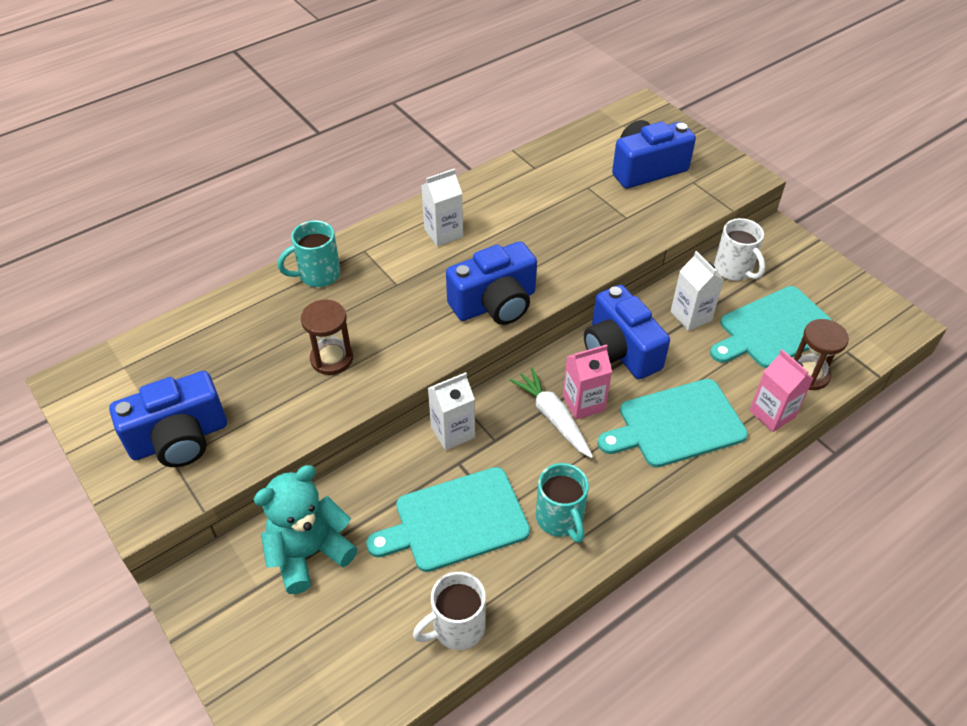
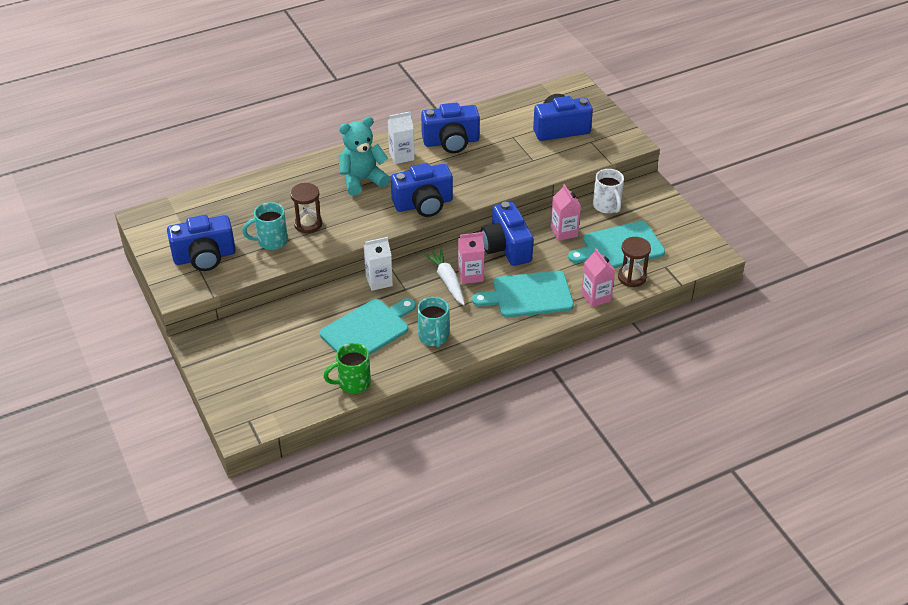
camera: 10 degrees right, 5 degrees down
turquoise teddy bear [254,465,358,594] -> turquoise teddy bear moved to [339,117,390,196]
turquoise mug [278,220,341,287] -> turquoise mug moved to [242,202,288,250]
turquoise cutting board [366,467,530,572] -> turquoise cutting board turned 150 degrees clockwise [320,298,416,355]
white mug [413,572,486,650] -> green mug [323,343,371,394]
white carton [671,251,724,331] -> pink carton [551,184,581,241]
none -> blue camera [421,103,480,153]

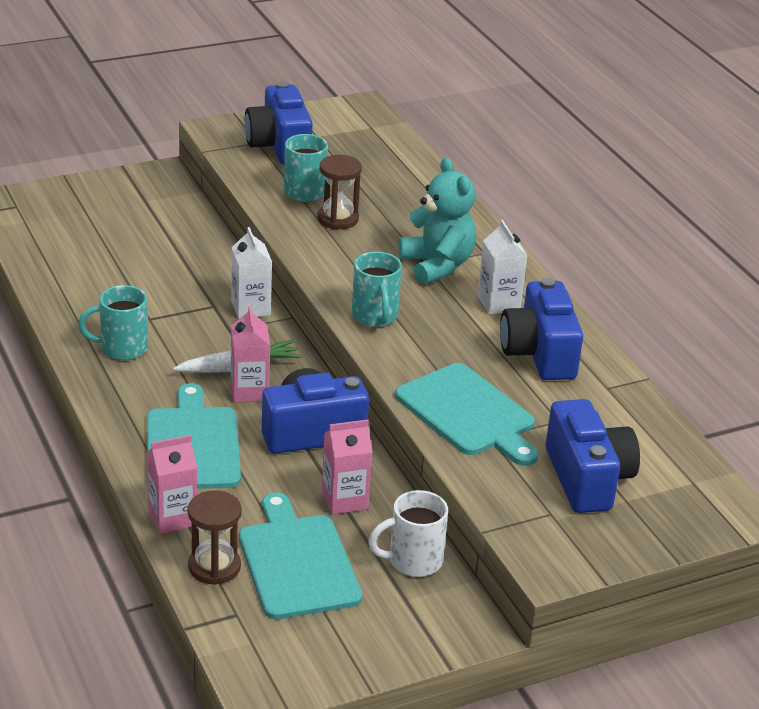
camera: 90 degrees right, 10 degrees down
turquoise cutting board [320,298,416,355] -> turquoise cutting board moved to [395,363,538,466]
green mug [323,343,371,394] -> none
blue camera [391,163,453,217] -> turquoise mug [352,252,402,327]

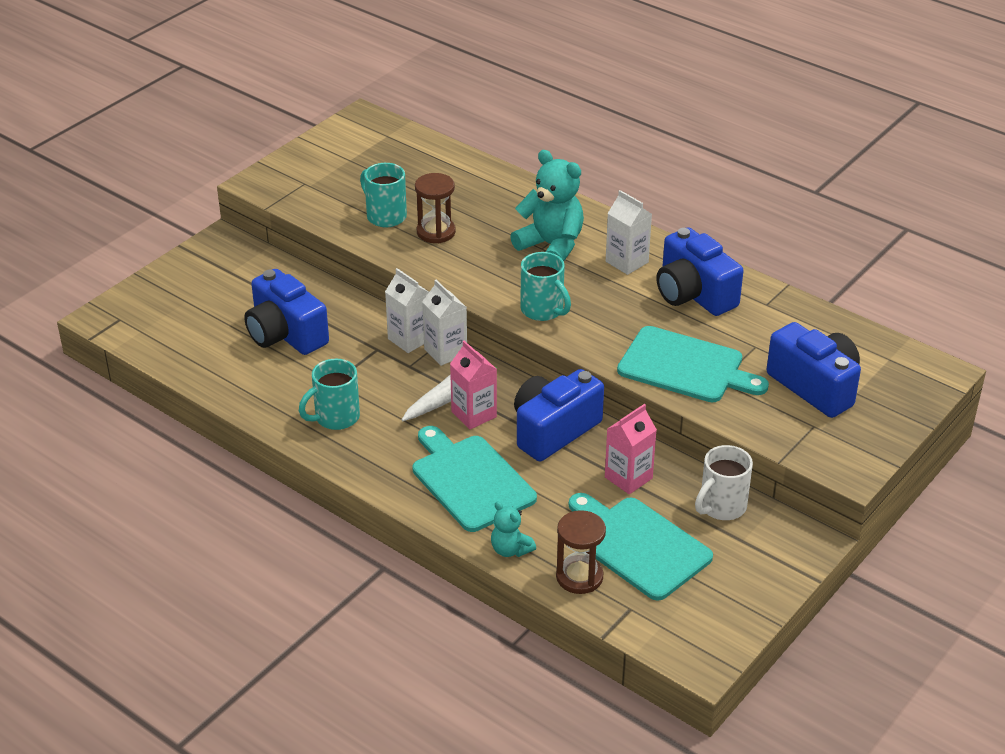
camera: 25 degrees left, 5 degrees up
pink carton [147,435,197,534] -> turquoise teddy bear [491,501,536,557]
blue camera [245,82,313,164] -> blue camera moved to [244,269,329,355]
none -> white carton [422,280,467,366]

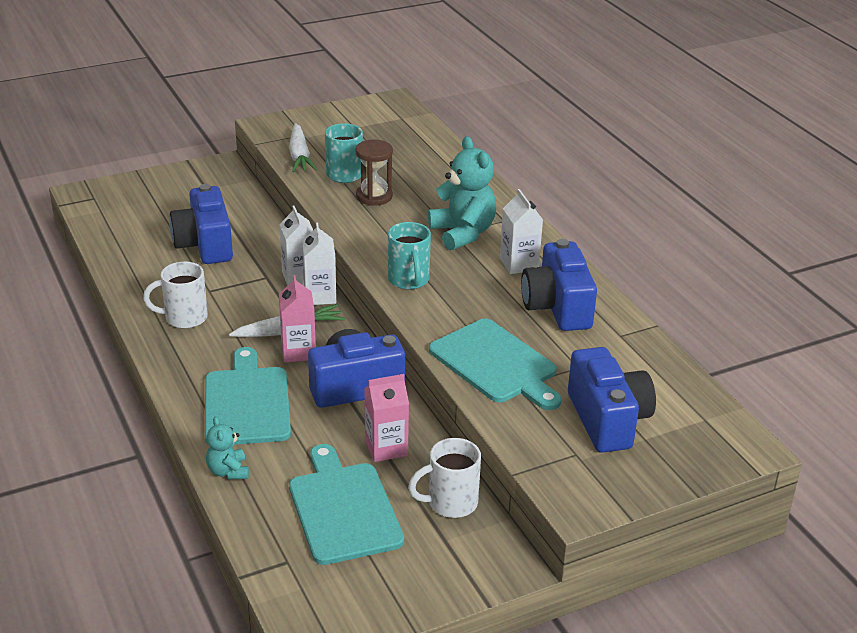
camera: 25 degrees right, 5 degrees down
turquoise mug [299,359,360,430] -> white mug [143,262,208,329]
brown hourglass [556,510,606,594] -> none
none -> white carrot [289,123,317,172]

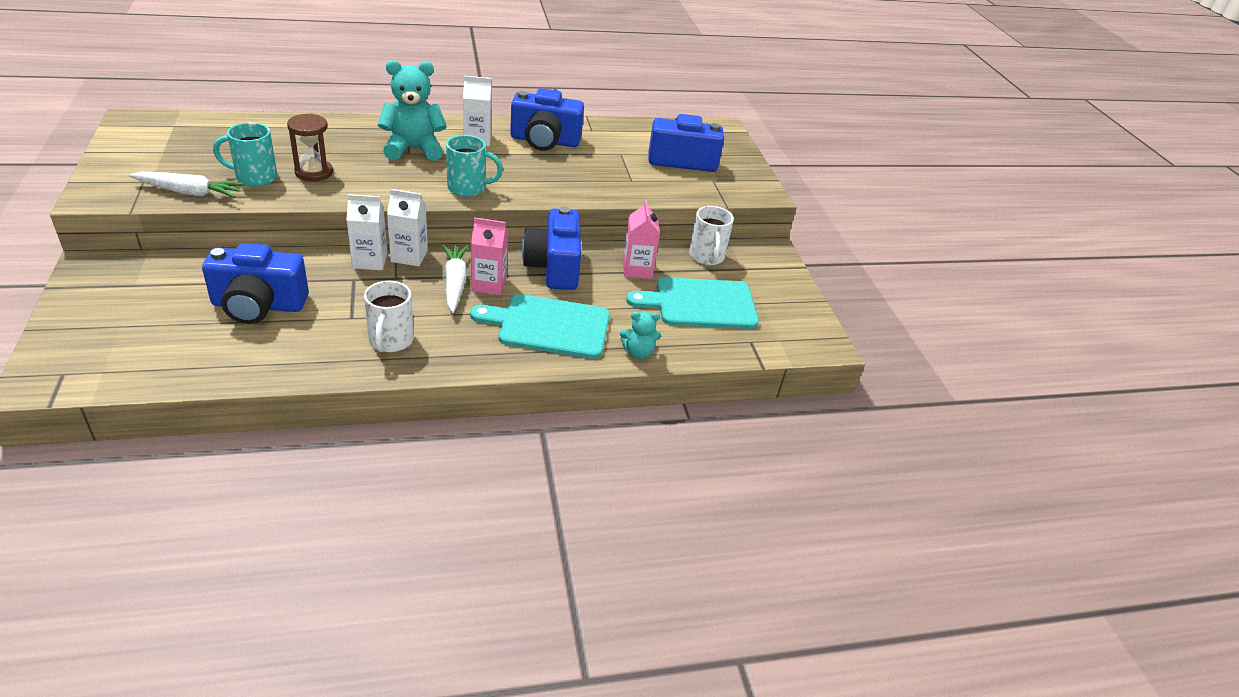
camera: 80 degrees left, 5 degrees up
turquoise cutting board [429,319,562,410] -> none

